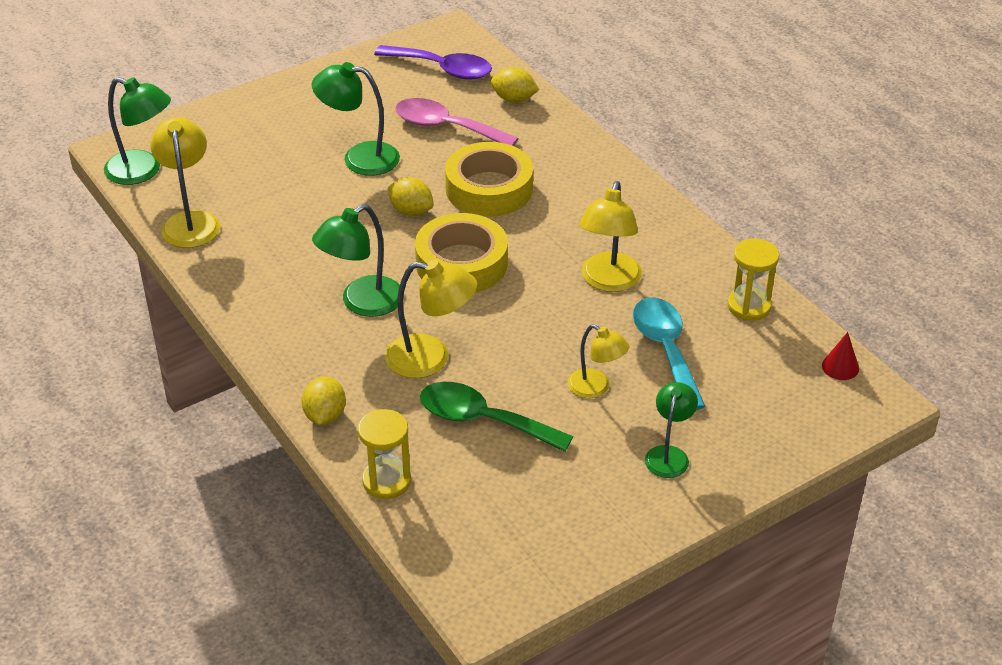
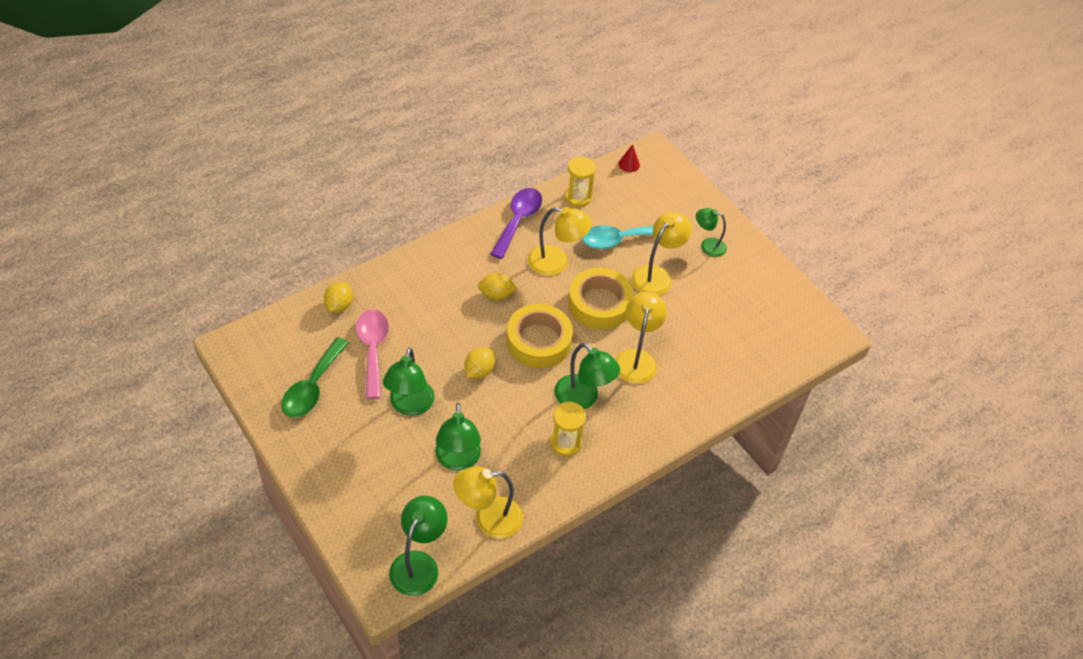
camera: 95 degrees left, 10 degrees up
yellow lemon [301,376,346,425] -> yellow lemon moved to [478,273,517,300]
yellow hourglass [358,409,411,499] -> yellow hourglass moved to [550,401,586,456]
purple spoon [374,45,492,80] -> purple spoon moved to [490,188,542,259]
pink spoon [395,98,518,146] -> pink spoon turned 150 degrees clockwise [356,309,389,399]
green spoon [420,382,573,452] -> green spoon moved to [281,337,349,418]
yellow tape [445,142,533,216] -> yellow tape moved to [568,268,634,330]
yellow lamp [568,324,630,398] -> yellow lamp [631,212,692,296], size x1.54
none -> green lamp [435,403,481,471]

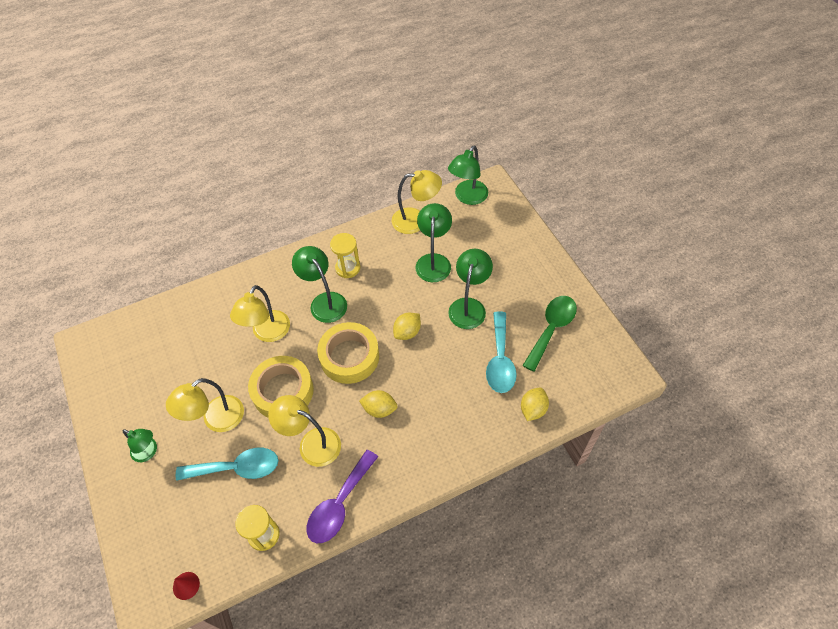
camera: 165 degrees left, 5 degrees up
pink spoon [356,309,389,399] -> turquoise spoon [486,311,517,393]

